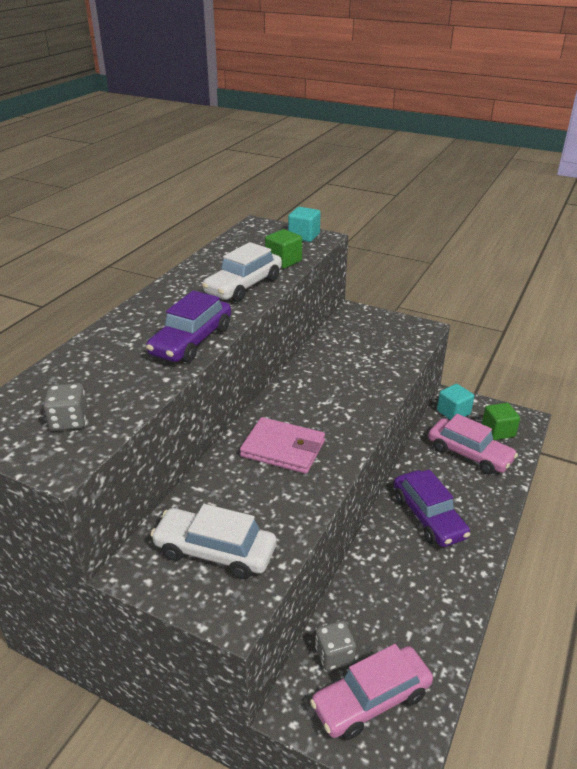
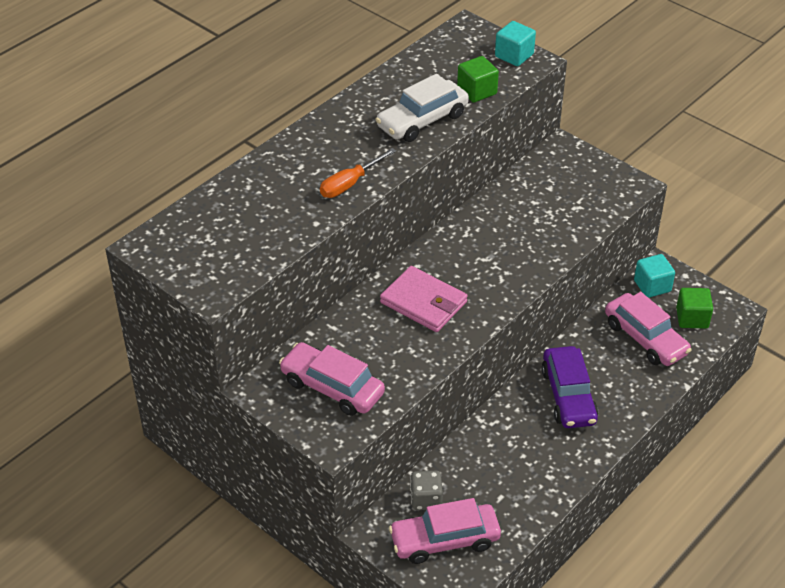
camera: 15 degrees right, 10 degrees up
grey dice [43,383,88,431] -> none
purple car [146,290,231,363] -> orange screwdriver [320,148,396,198]
white car [150,504,276,579] -> pink car [279,342,385,416]

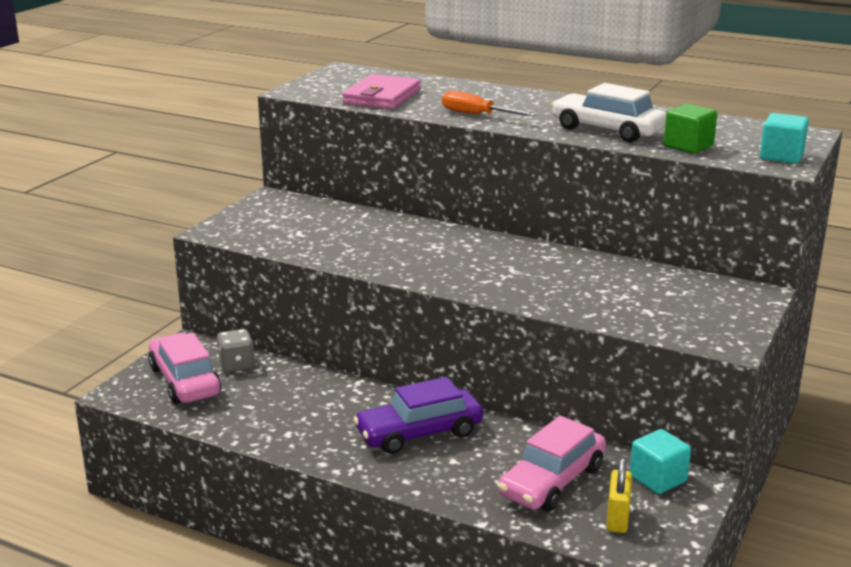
camera: 75 degrees right, 20 degrees down
pink car [279,342,385,416] -> none
pink wallet [380,266,468,332] -> pink wallet moved to [342,74,421,109]
green cube [676,288,713,329] -> yellow padlock [606,458,632,533]

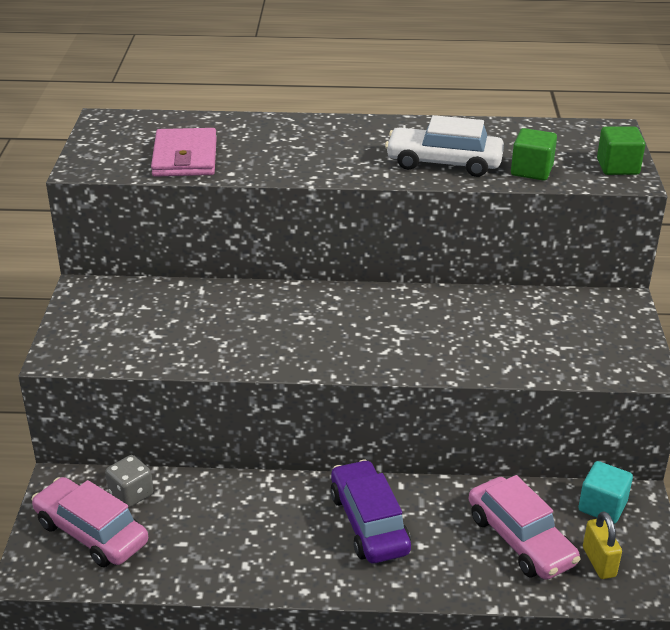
camera: 25 degrees left, 10 degrees up
purple car [353,377,483,454] -> purple car turned 120 degrees clockwise [330,459,411,563]
orange screwdriver [442,90,536,117] -> none
pink car [498,416,606,511] -> pink car turned 45 degrees counterclockwise [469,475,581,580]
turquoise cube [760,113,809,164] -> green cube [597,126,645,175]

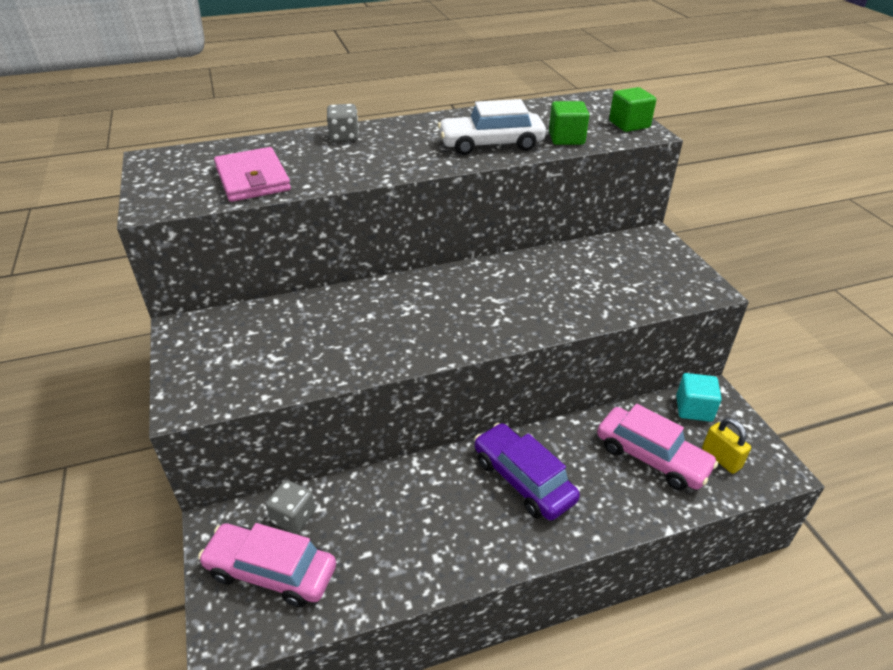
camera: 20 degrees left, 5 degrees up
none -> grey dice [327,104,359,142]

